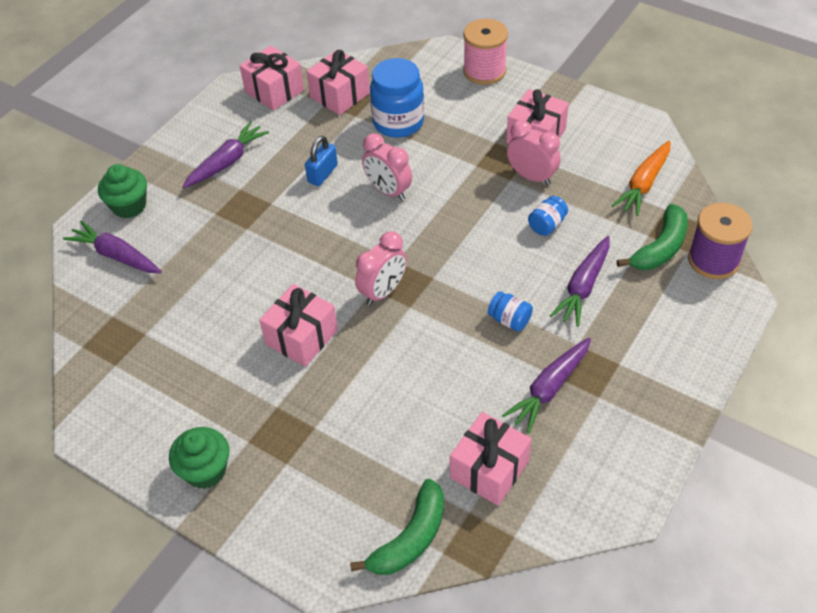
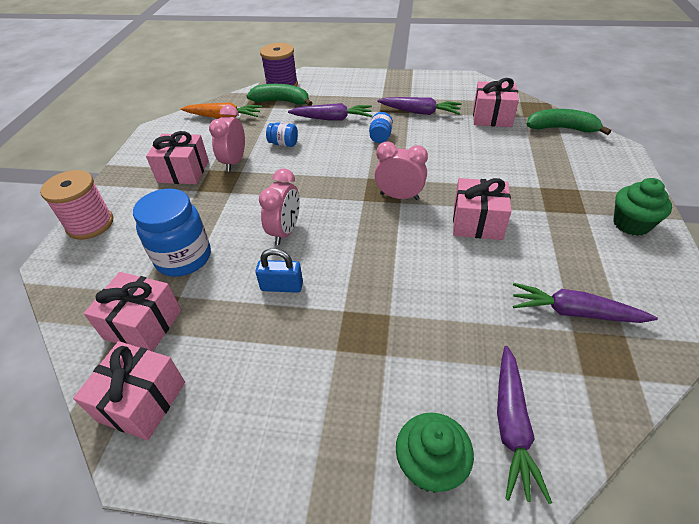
camera: 115 degrees left, 5 degrees down
purple carrot [182,121,269,188] -> purple carrot moved to [513,283,658,323]

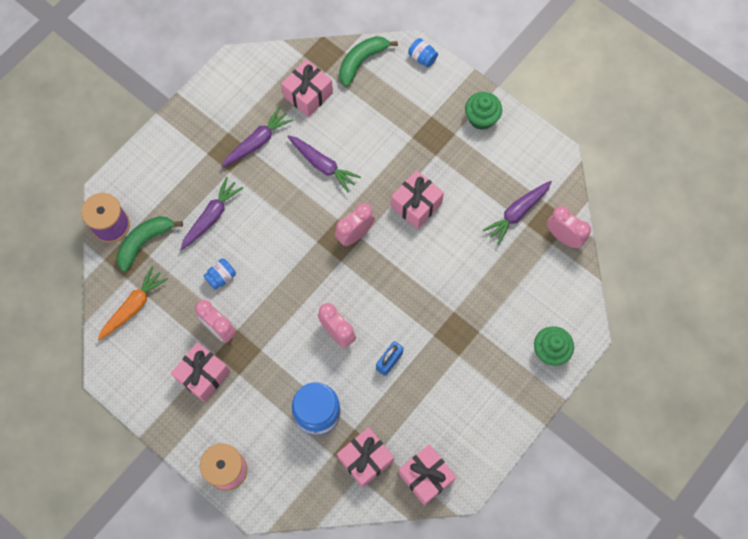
camera: 60 degrees left, 25 degrees up
blue jar [369,112,393,143] -> blue jar moved to [408,38,438,68]
purple carrot [497,346,552,504] -> purple carrot moved to [287,135,361,193]
none -> pink clock [547,206,591,248]

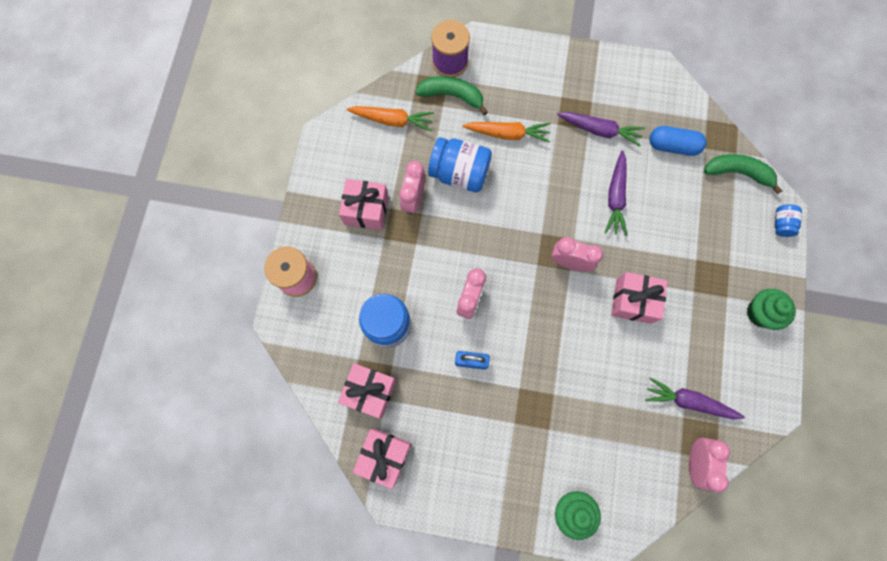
camera: 60 degrees right, 5 degrees up
purple carrot [181,177,243,250] -> orange carrot [463,122,551,143]
blue jar [203,258,236,290] -> blue jar [428,137,492,192], size x2.02
pink gift [281,59,333,117] -> blue capsule [649,126,706,156]

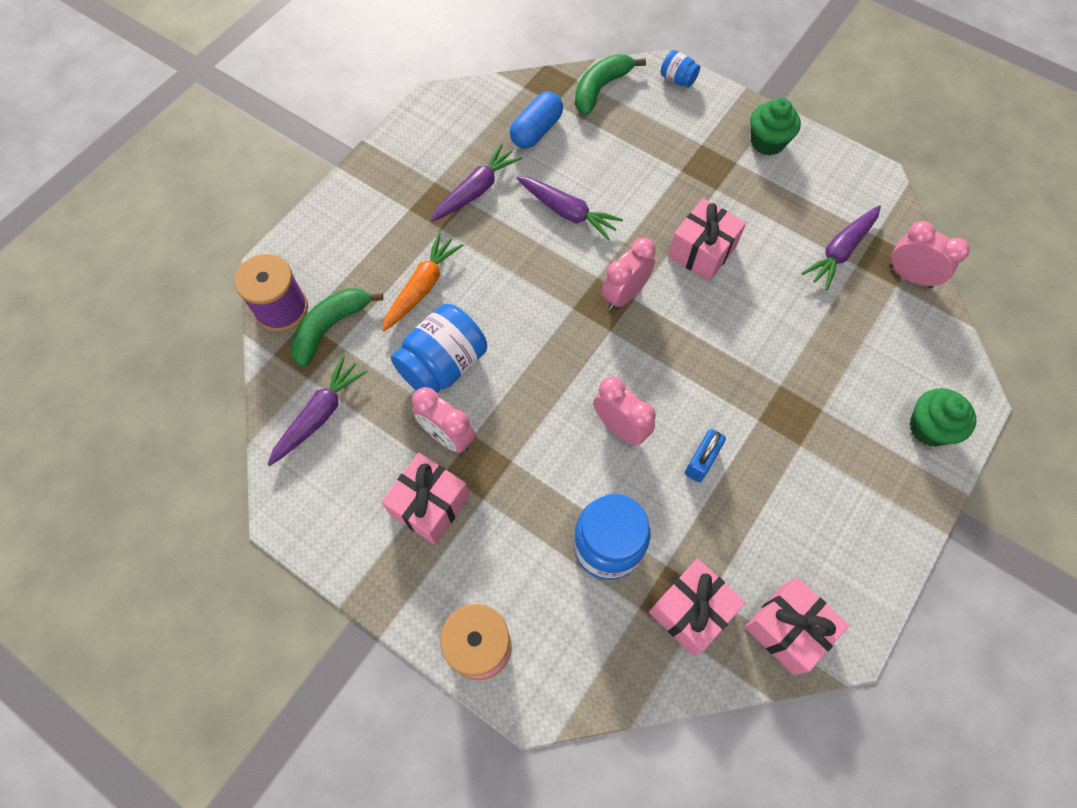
camera: 65 degrees left, 10 degrees down
orange carrot [347,106,434,132] -> purple carrot [267,356,368,466]

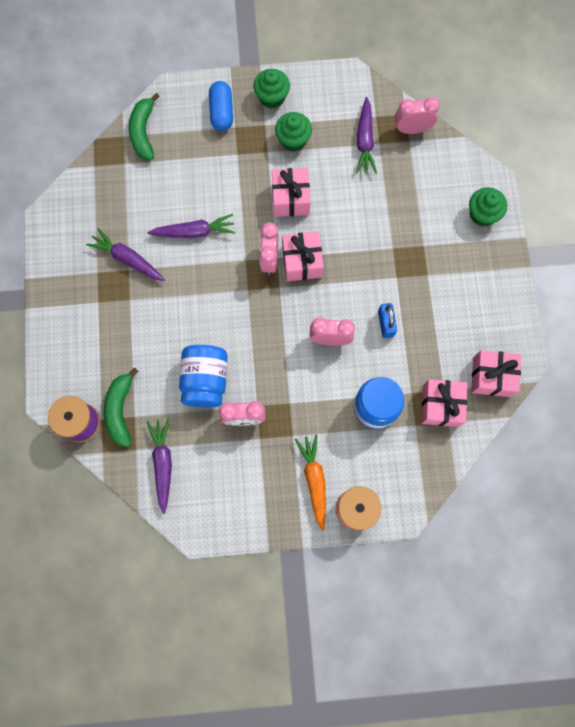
camera: 40 degrees left, 10 degrees up
pink gift [381,453,470,545] -> pink gift moved to [282,231,324,282]
orange carrot [382,233,464,331] -> orange carrot moved to [295,434,326,531]
purple carrot [430,143,522,222] -> purple carrot turned 60 degrees counterclockwise [86,228,165,281]
blue capsule [510,91,563,149] -> blue capsule moved to [209,81,233,131]
blue jar [661,50,700,88] -> none
none -> green cupcake [275,112,312,152]

